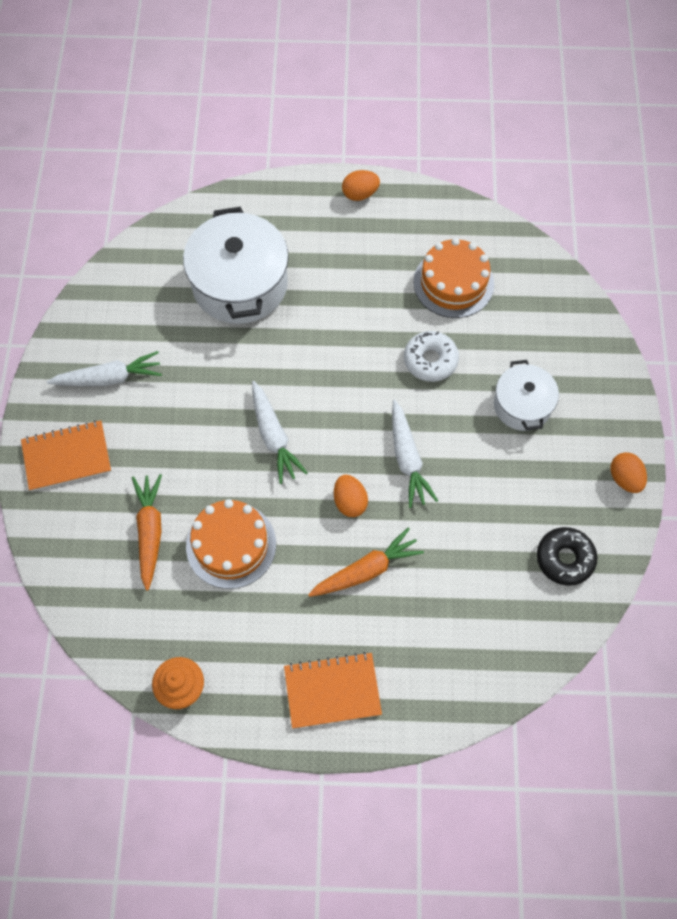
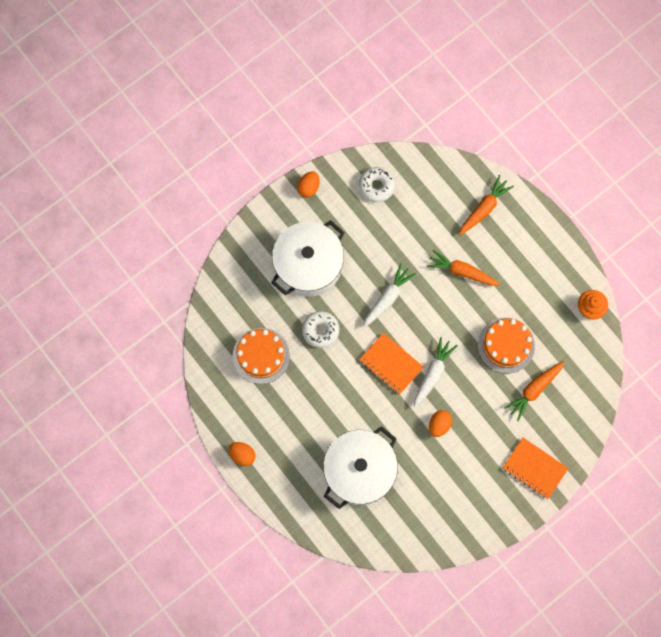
camera: 130 degrees left, 10 degrees up
white carrot [47,351,162,386] -> none
orange notebook [284,652,382,729] -> orange notebook moved to [359,333,424,395]
orange egg [334,475,368,517] -> orange egg moved to [429,410,452,437]
white pot [494,360,559,431] -> white pot [271,220,345,297], size x1.73
black donut [537,527,597,586] -> white donut [359,167,395,202]
none -> orange carrot [459,175,514,235]

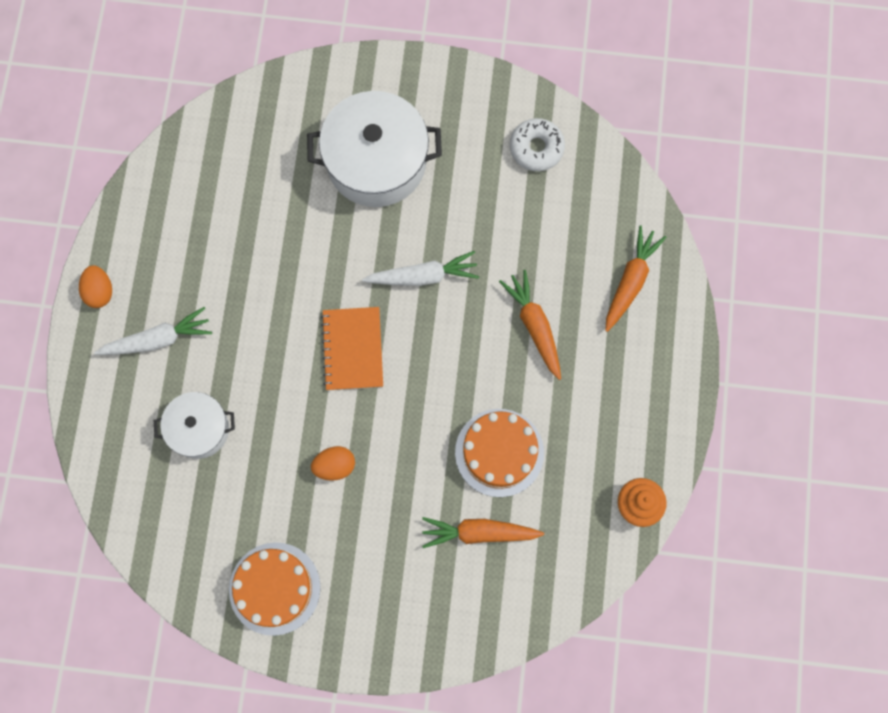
camera: 45 degrees right, 0 degrees up
orange cake [233,328,290,384] -> orange cake moved to [229,542,321,636]
orange egg [297,171,320,198] -> none
white donut [302,311,339,348] -> none
white pot [323,426,398,509] -> white pot [154,392,235,459], size x0.58
white carrot [414,337,458,408] -> white carrot moved to [94,307,212,355]
orange carrot [459,175,514,235] -> orange carrot turned 60 degrees counterclockwise [605,225,666,332]
orange notebook [502,437,569,499] -> none

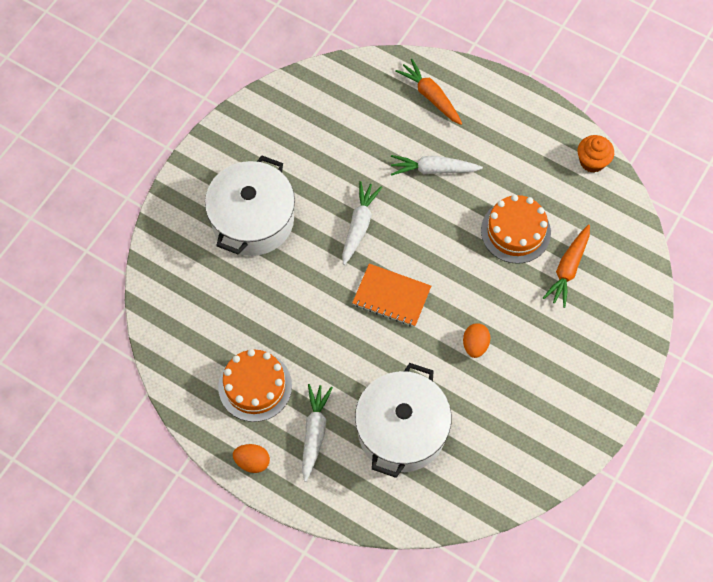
camera: 65 degrees left, 10 degrees down
white pot [154,392,235,459] -> white pot [355,363,452,478], size x1.73
orange cake [229,542,321,636] -> orange cake moved to [218,349,292,422]
orange carrot [499,270,561,380] -> white carrot [391,155,483,176]
white donut [510,118,565,171] -> none

